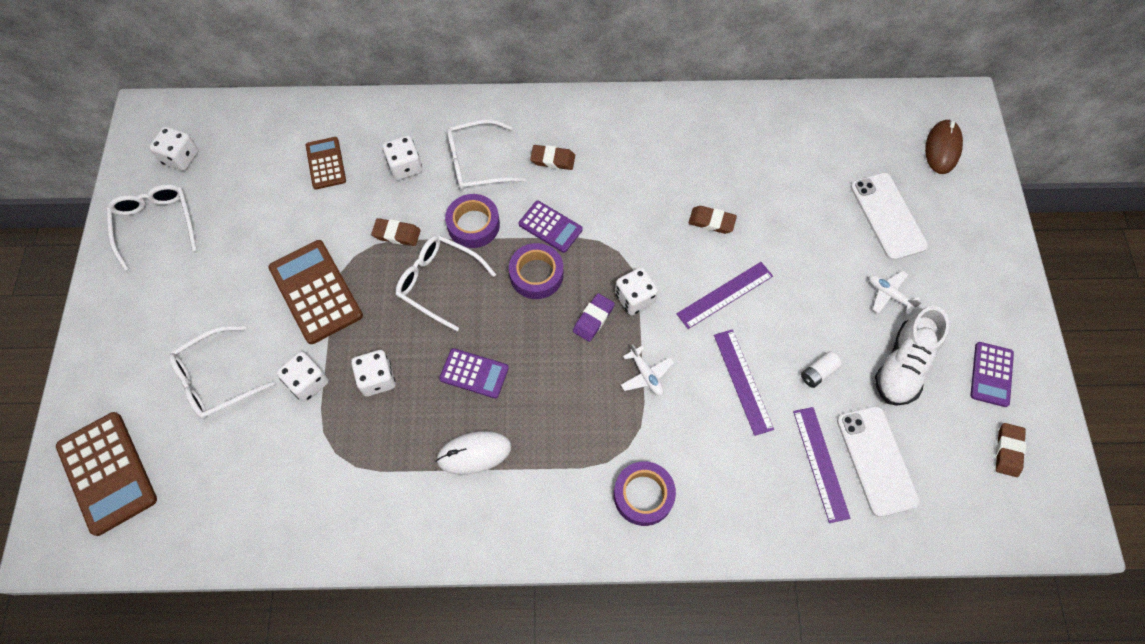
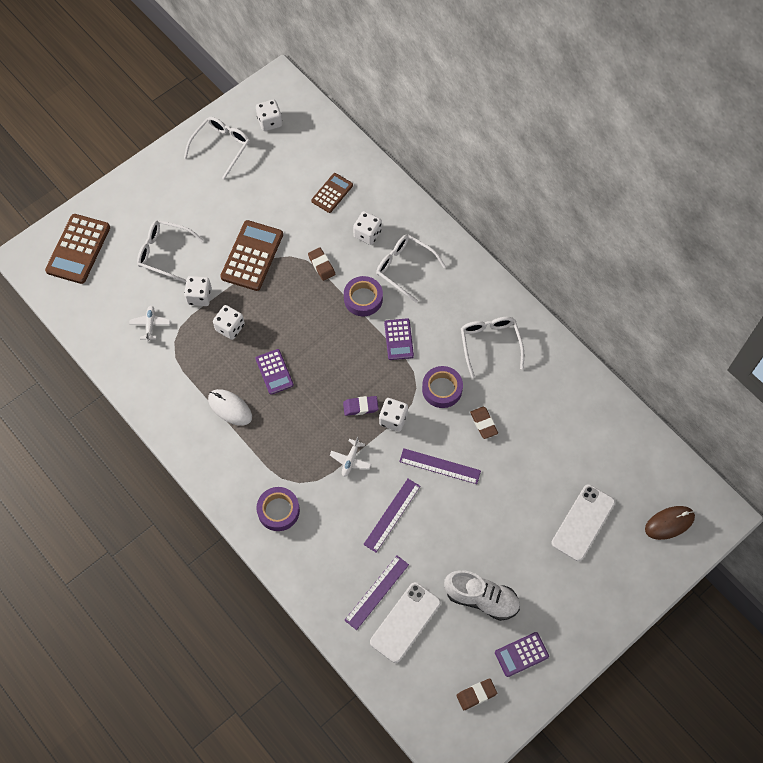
camera: 50 degrees right, 0 degrees up
white glasses [396,235,496,331] -> white glasses moved to [461,317,524,378]
purple tape [509,243,564,299] -> purple tape moved to [422,366,463,408]
brown eraser [530,145,575,170] -> none
white battery [801,351,842,388] -> none
white plane [869,271,921,315] -> white plane moved to [129,306,170,341]
white shoe [875,306,949,406] -> white shoe turned 150 degrees counterclockwise [444,570,520,621]

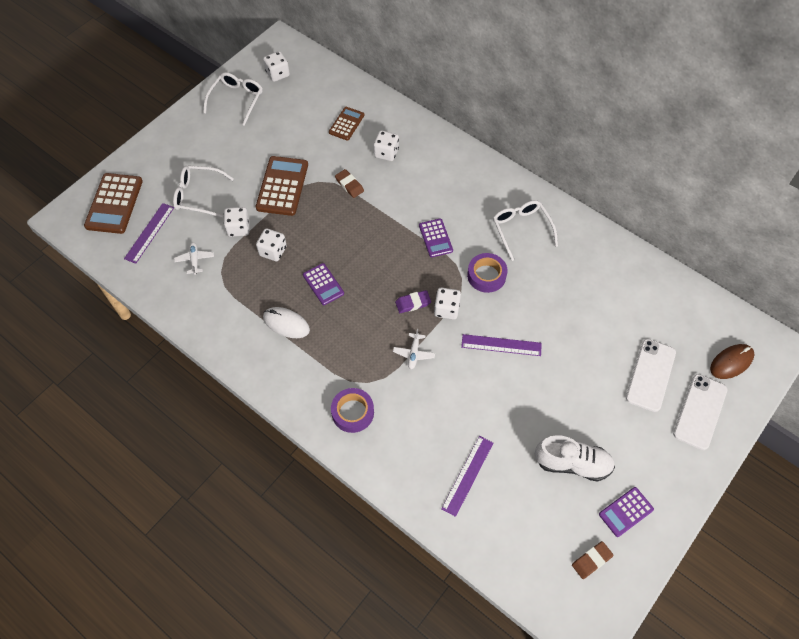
camera: 10 degrees left, 5 degrees down
purple tape [344,276,383,316] -> none
purple ruler [363,479,421,552] -> purple ruler moved to [124,203,174,264]
white phone [370,582,441,663] -> white phone moved to [673,374,727,450]
white glasses [376,234,446,303] -> none
brown eraser [470,407,498,439] -> none

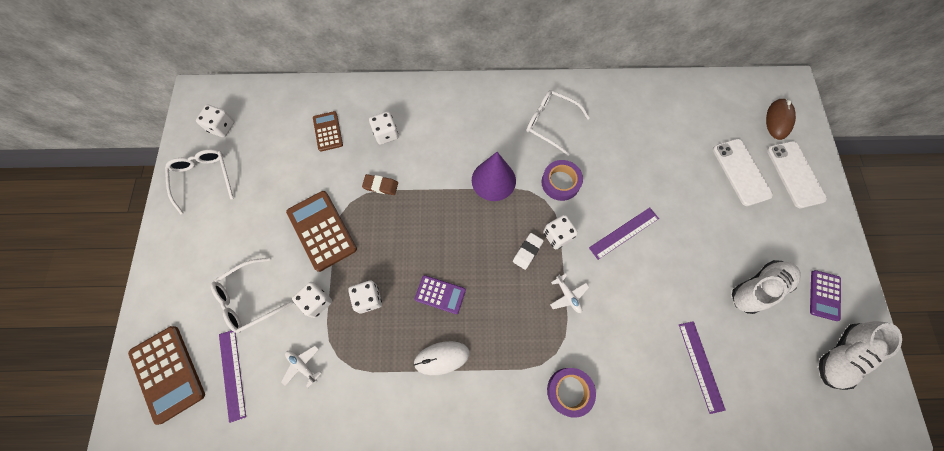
camera: 40 degrees left, 10 degrees up
purple eraser [395,290,431,313] -> white eraser [513,233,544,270]
purple calculator [419,219,453,257] -> purple cone [472,152,516,201]
brown eraser [572,541,614,579] -> white shoe [819,321,902,390]

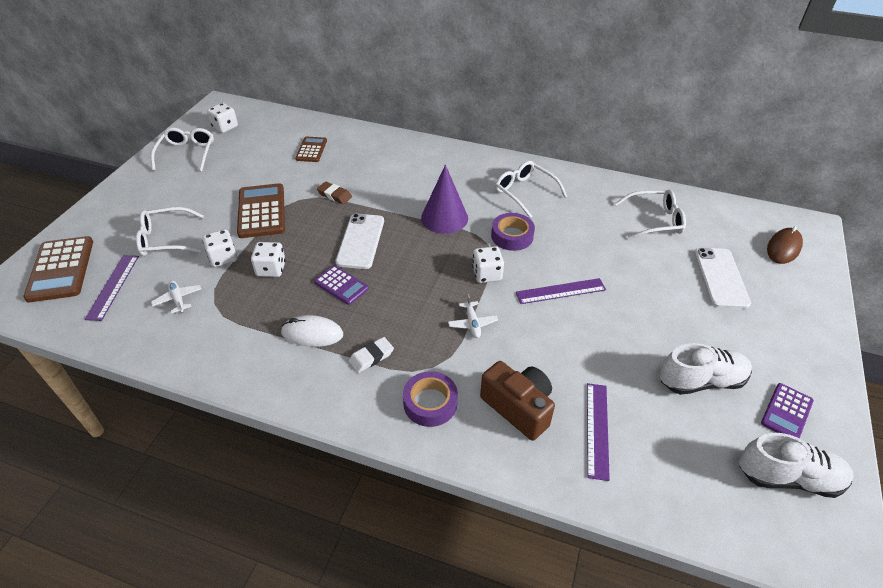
camera: 20 degrees right, 25 degrees down
white dice [369,112,399,145] -> none
white eraser [513,233,544,270] -> white eraser moved to [349,337,394,373]
white phone [767,141,827,208] -> white phone moved to [336,214,384,269]
white shoe [819,321,902,390] -> white shoe turned 150 degrees counterclockwise [739,433,854,498]
none -> brown camera [480,361,555,440]
none -> white glasses [615,190,686,239]

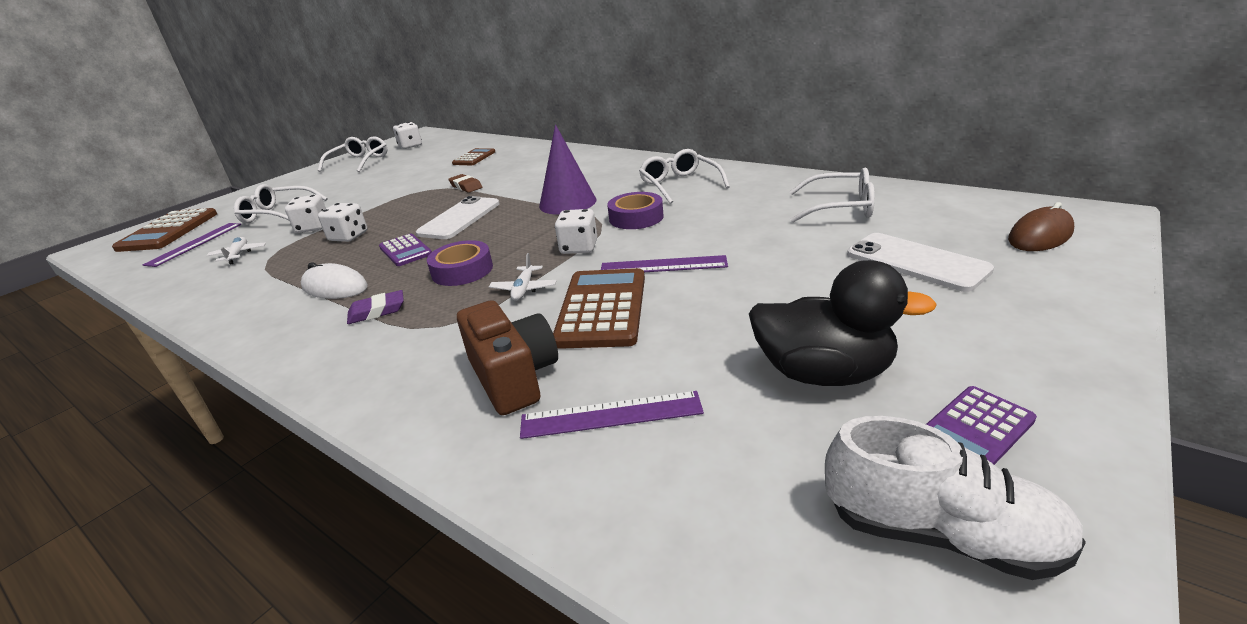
camera: 20 degrees right, 15 degrees down
brown calculator [237,183,285,238] -> brown calculator moved to [553,268,645,349]
white eraser [349,337,394,373] -> purple eraser [347,290,404,324]
purple tape [403,371,458,427] -> purple tape moved to [427,240,493,286]
purple ruler [587,383,610,481] -> purple ruler turned 60 degrees clockwise [520,391,704,439]
white shoe [659,343,752,395] -> black duck [749,260,937,386]
white phone [694,248,751,309] -> white phone turned 60 degrees counterclockwise [847,233,994,292]

